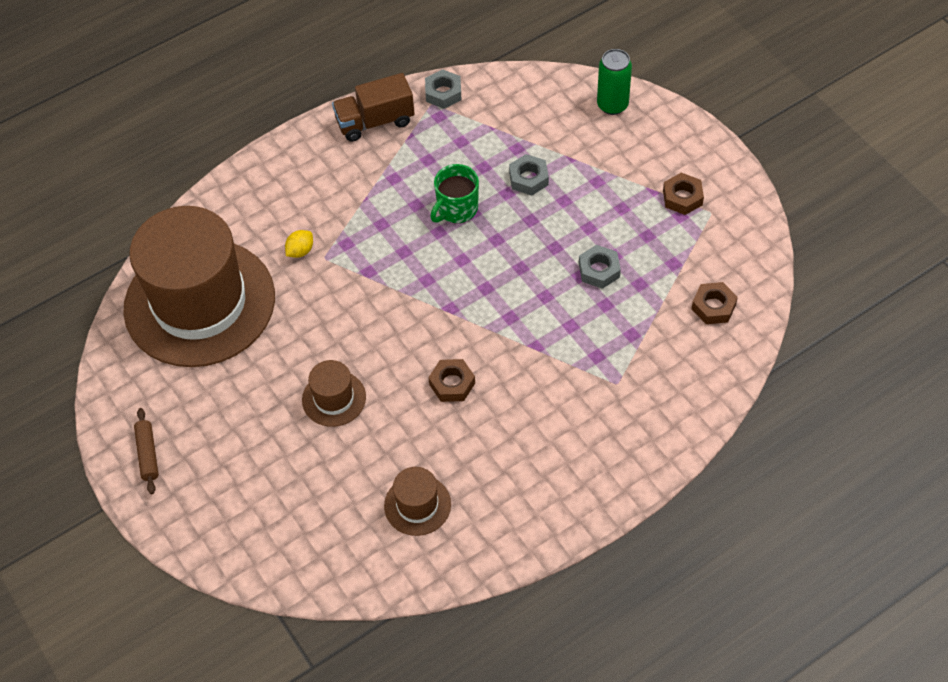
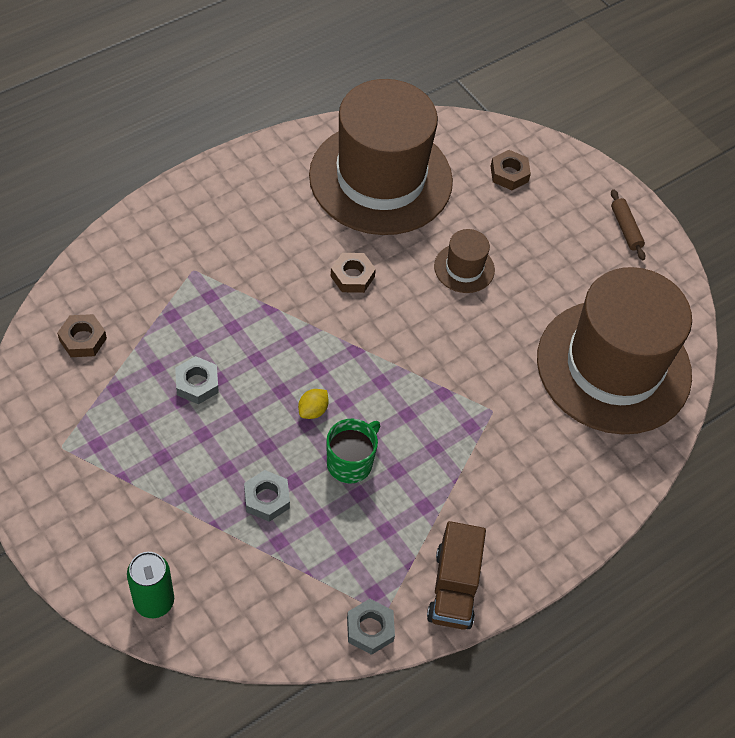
camera: 170 degrees right, 0 degrees up
yellow lemon [285,230,313,258] -> yellow lemon moved to [298,389,329,419]
brown truck [332,73,415,142] -> brown truck turned 120 degrees clockwise [427,521,486,630]
brown hat [384,467,451,536] -> brown hat [309,79,453,235], size x2.46
brown nut [663,173,704,215] -> brown nut moved to [491,150,531,190]

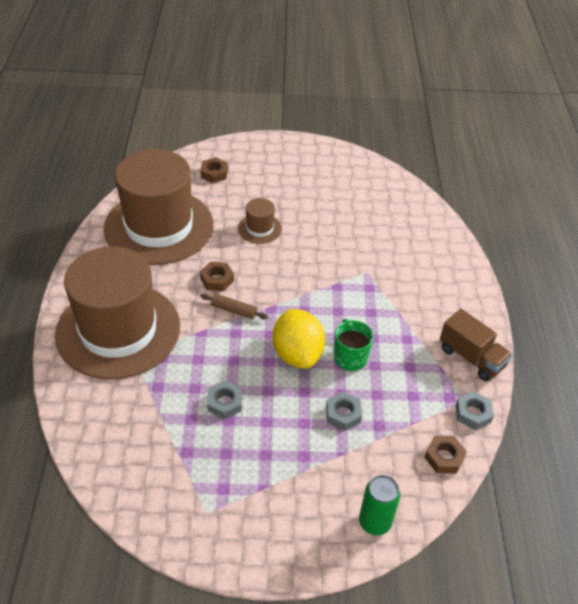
camera: 50 degrees left, 10 degrees down
brown nut [57,314,107,357] -> brown nut moved to [424,436,467,474]
yellow lemon [298,389,329,419] -> yellow lemon [273,309,325,369], size x2.40
brown hat [537,267,692,435] -> brown hat moved to [55,246,180,380]
brown rolling pin [611,189,646,260] -> brown rolling pin moved to [200,294,268,319]

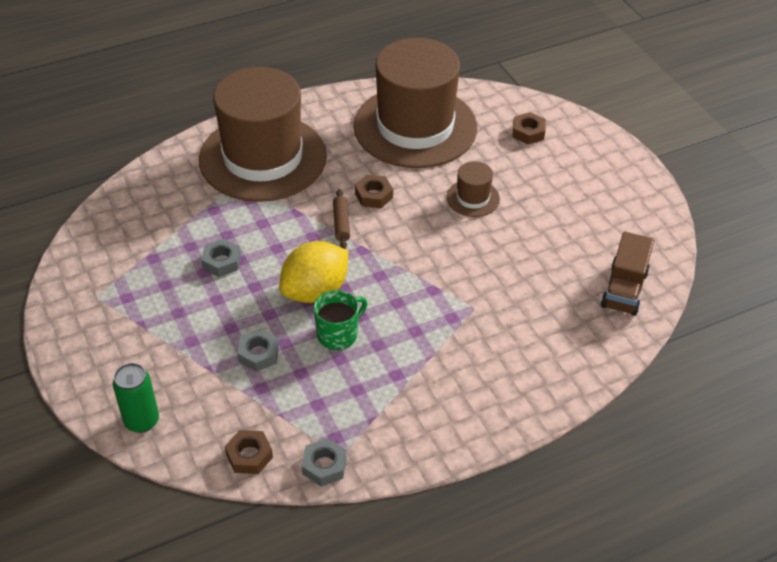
camera: 65 degrees right, 0 degrees up
brown truck [440,309,513,381] -> brown truck moved to [601,232,654,316]

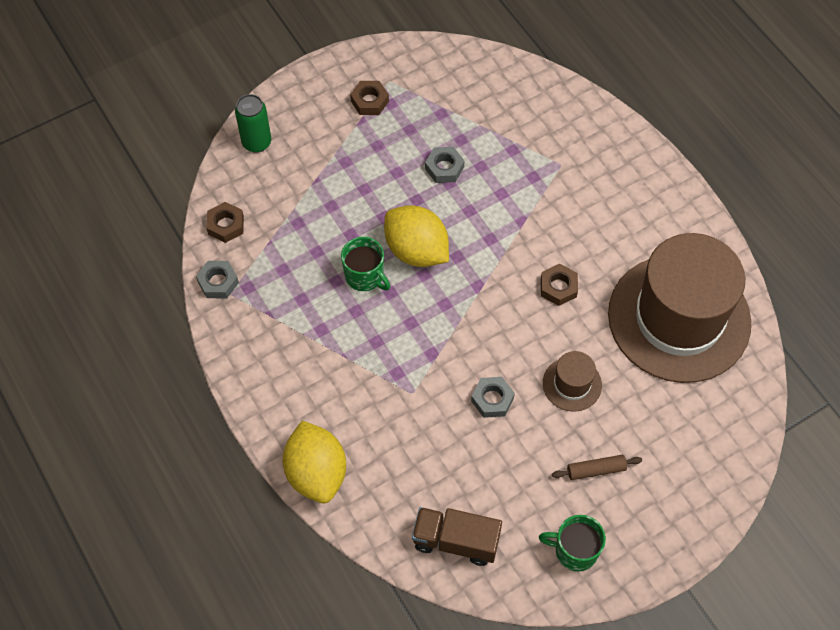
camera: 85 degrees right, 15 degrees up
brown hat [199,67,327,202] -> none
grey nut [237,329,279,372] -> grey nut moved to [471,377,515,418]
brown rolling pin [333,189,350,249] -> brown rolling pin moved to [552,455,642,480]
brown nut [512,112,546,144] -> brown nut moved to [350,81,389,115]
none -> yellow lemon [283,421,346,503]
none -> green mug [539,515,606,571]

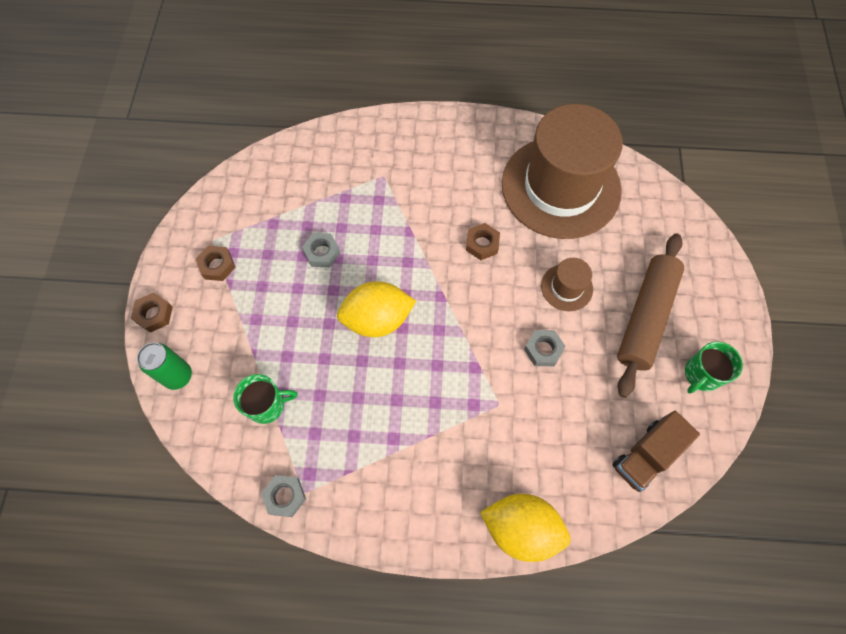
camera: 55 degrees left, 5 degrees up
brown nut [207,202,244,243] -> brown nut moved to [131,293,173,333]
green mug [341,237,390,291] -> green mug moved to [233,374,298,424]
brown rolling pin [552,455,642,480] -> brown rolling pin [617,233,684,398], size x2.34

